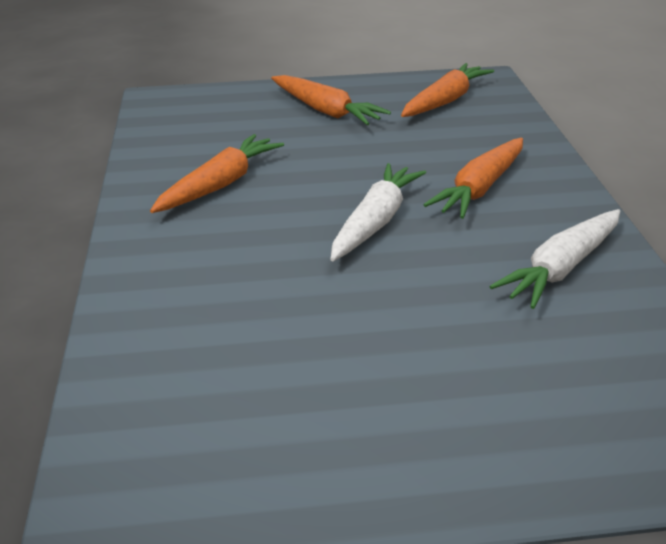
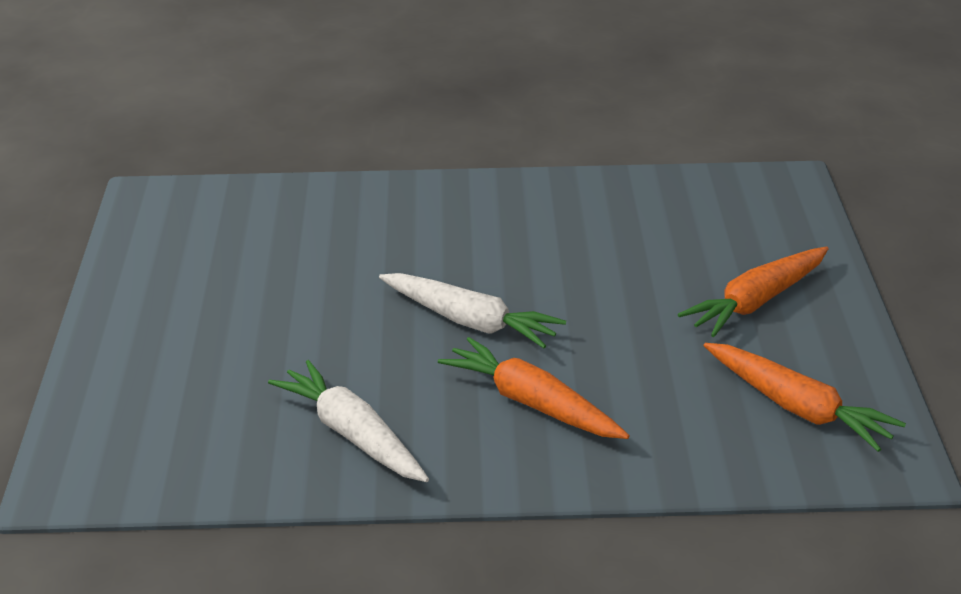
camera: 95 degrees right, 0 degrees up
orange carrot [150,134,284,213] -> none

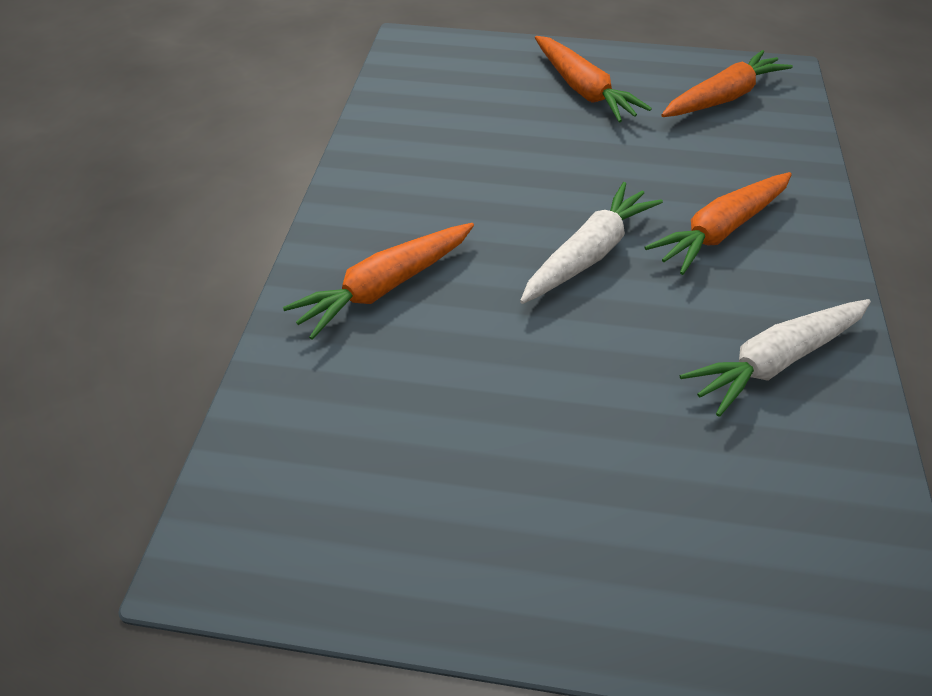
camera: 80 degrees left, 15 degrees up
none -> orange carrot [283,223,474,340]

